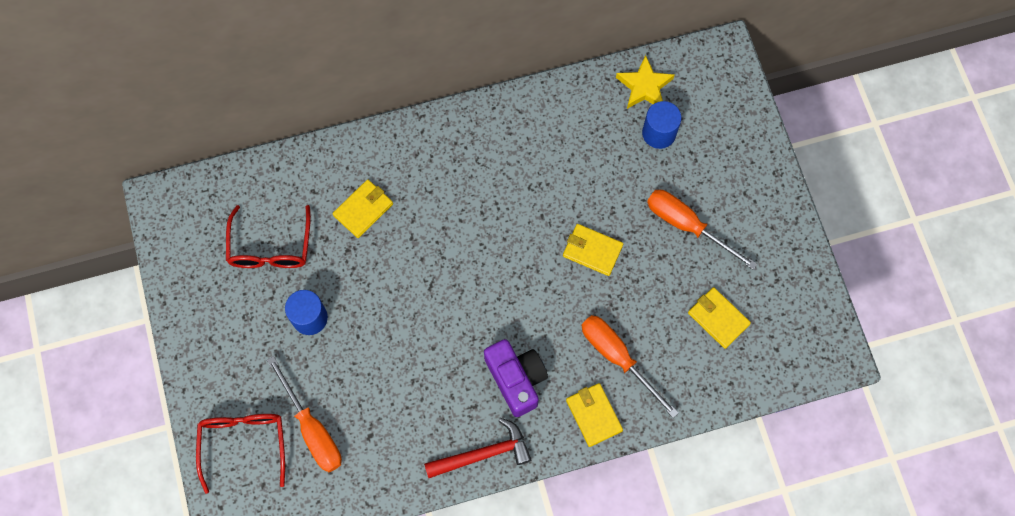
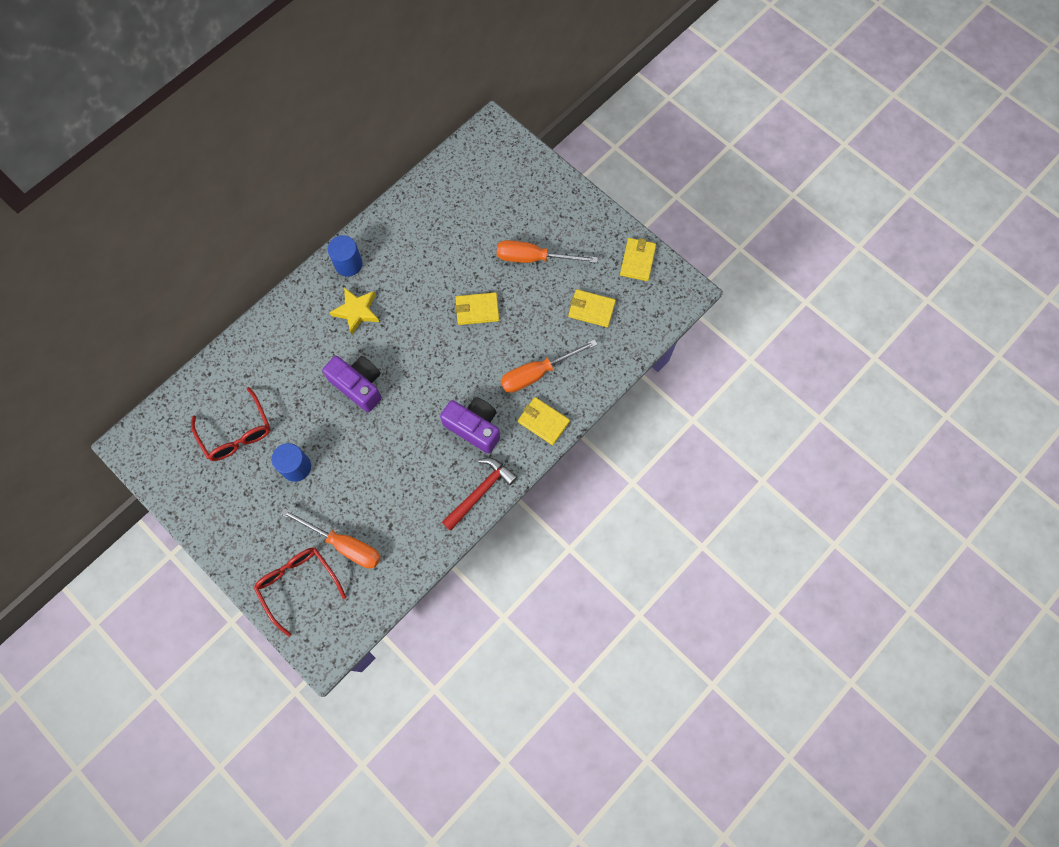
camera: 30 degrees left, 0 degrees up
yellow wallet [333,179,393,238] -> yellow wallet moved to [620,238,656,281]
orange screwdriver [581,315,679,418] -> orange screwdriver turned 45 degrees counterclockwise [501,339,598,393]
yellow star [616,55,675,109] -> yellow star moved to [329,287,379,335]
blue cylinder [642,101,682,149] -> blue cylinder moved to [328,235,363,276]
none -> purple camera [322,356,382,412]

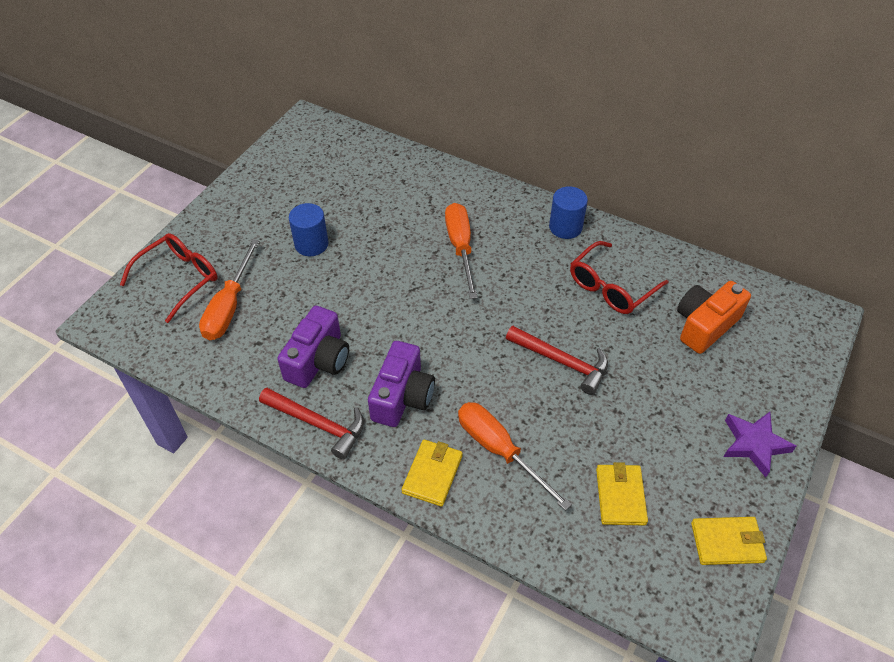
camera: 75 degrees right, 20 degrees down
red glasses [191,387,270,461] -> red glasses moved to [570,241,668,314]
purple camera [322,356,382,412] -> purple camera moved to [277,306,349,388]
yellow star [329,287,379,335] -> none
yellow wallet [455,292,499,325] -> red hammer [506,326,608,395]
orange screwdriver [497,240,598,263] -> orange screwdriver moved to [445,203,478,299]
none -> orange camera [677,281,751,354]
none -> purple star [724,412,796,477]

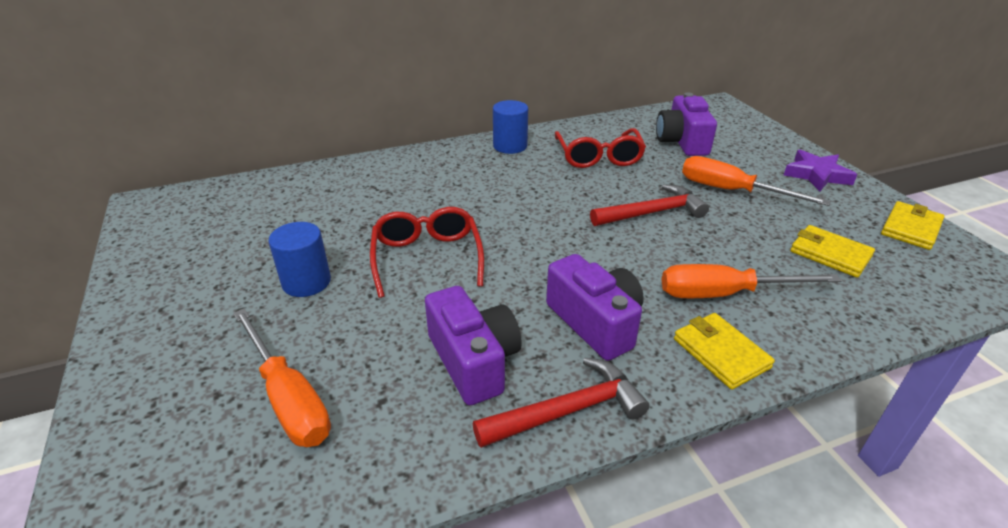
camera: 50 degrees left, 15 degrees down
red glasses [120,233,218,323] -> red glasses moved to [370,207,484,298]
orange screwdriver [445,203,478,299] -> orange screwdriver moved to [682,156,831,206]
orange camera [677,281,751,354] -> purple camera [656,92,717,156]

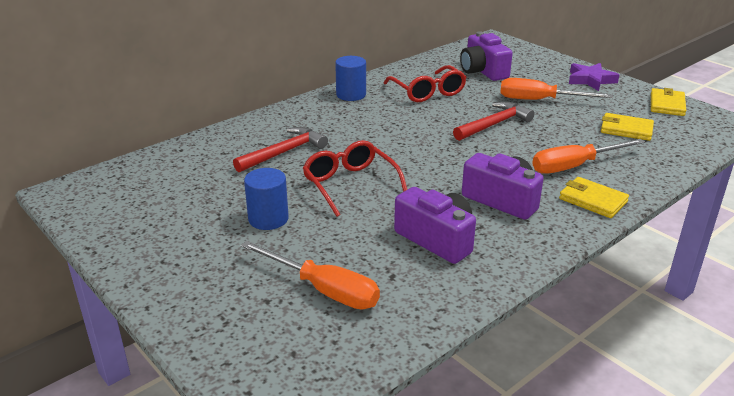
camera: 20 degrees left, 5 degrees down
red hammer [473,358,649,448] -> red hammer moved to [233,127,328,172]

